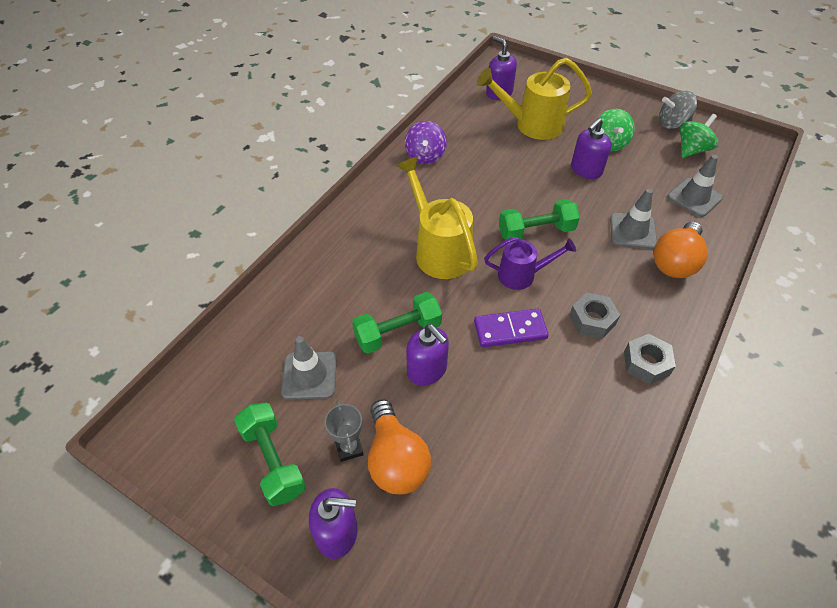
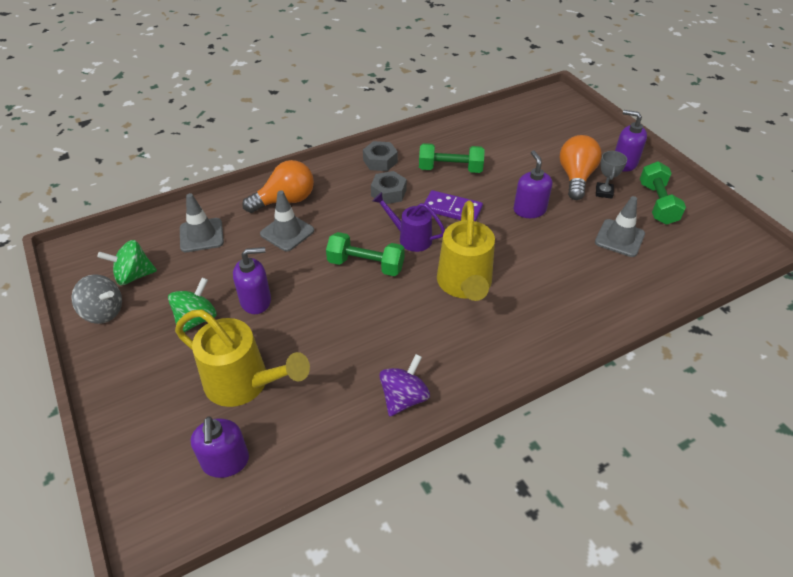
camera: 150 degrees left, 5 degrees down
green dumbbell [352,292,442,354] -> green dumbbell moved to [419,143,485,173]

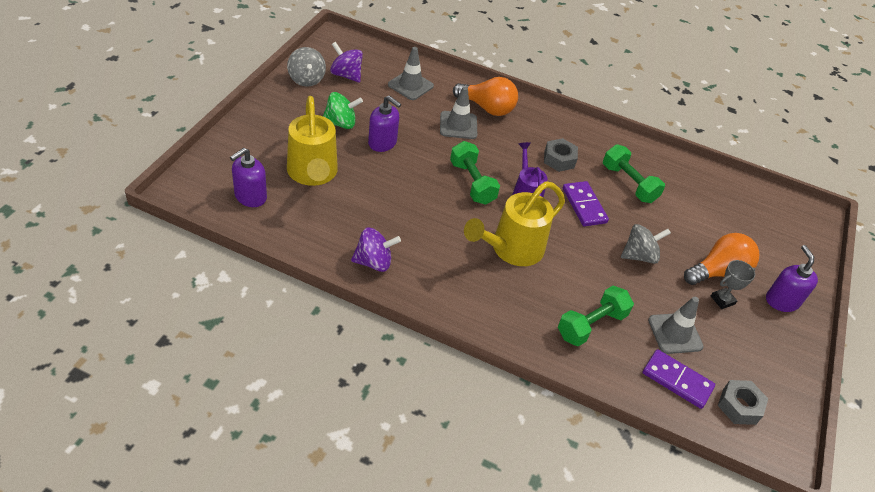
camera: 45 degrees right, 0 degrees up
green spinning top [97,240,157,285] -> purple spinning top [330,42,363,83]
grey nut [363,141,398,171] -> grey nut moved to [718,380,768,425]
purple soap dispenser [514,150,552,218] -> grey spinning top [621,224,671,264]
green dumbbell [640,161,686,225] -> green dumbbell moved to [558,286,634,346]
none -> purple domino [642,349,715,409]

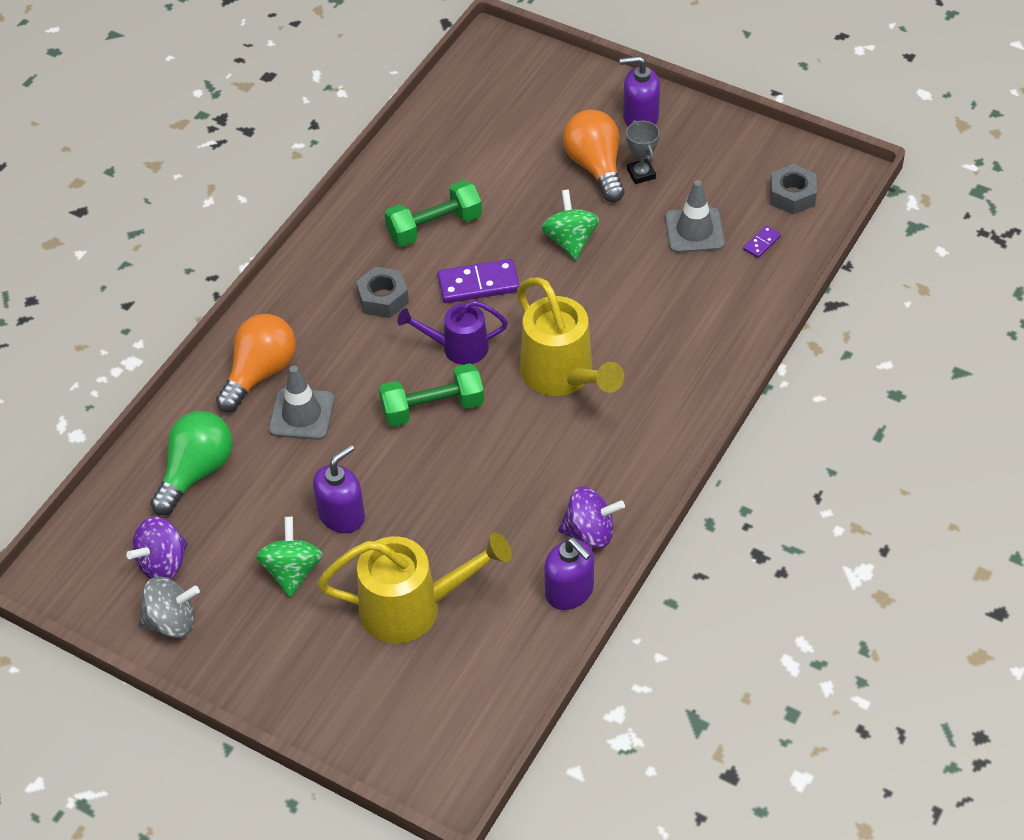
camera: 75 degrees left, 5 degrees up
purple soap dispenser [230,148,267,207] -> purple soap dispenser moved to [544,538,594,610]
purple spinning top [351,228,401,272] -> purple spinning top turned 90 degrees clockwise [558,486,625,548]
grey traffic cone [388,47,434,100] -> green light bulb [150,411,232,515]
green dumbbell [558,286,634,346] -> none
grey spinning top [621,224,671,264] -> green spinning top [542,190,599,260]
purple domino [642,349,715,409] -> purple domino [743,225,781,258], size x0.50

